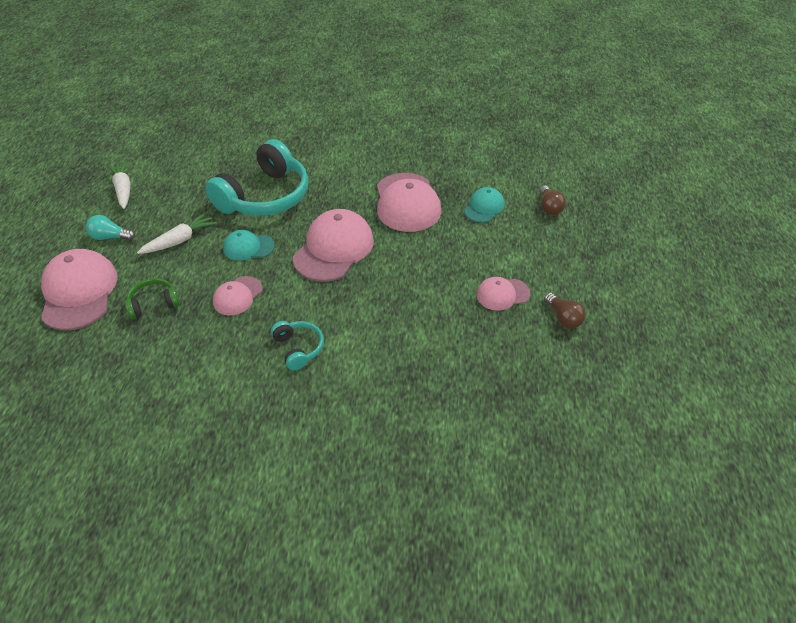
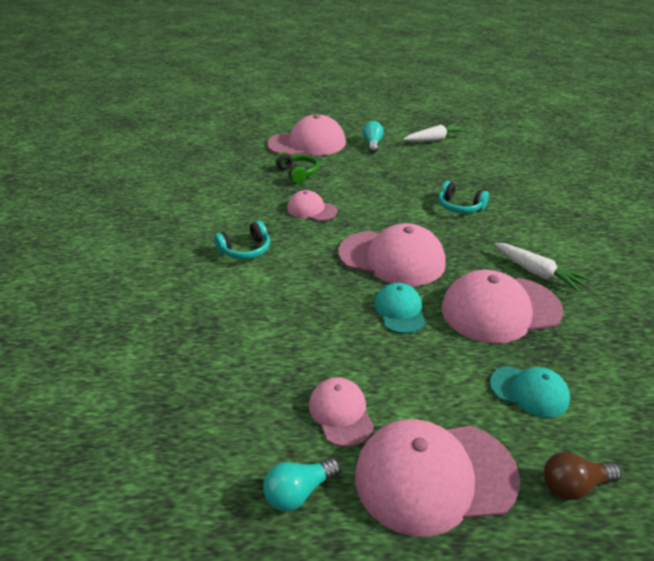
camera: 85 degrees right, 10 degrees down
white carrot [137,212,217,254] -> white carrot moved to [495,243,591,292]
turquoise headphones [205,139,308,216] -> turquoise headphones [439,181,489,214], size x0.47
turquoise cap [223,230,275,261] -> turquoise cap moved to [374,283,425,334]
brown light bulb [544,293,586,329] -> turquoise light bulb [263,458,341,511]
none -> pink cap [355,419,520,537]

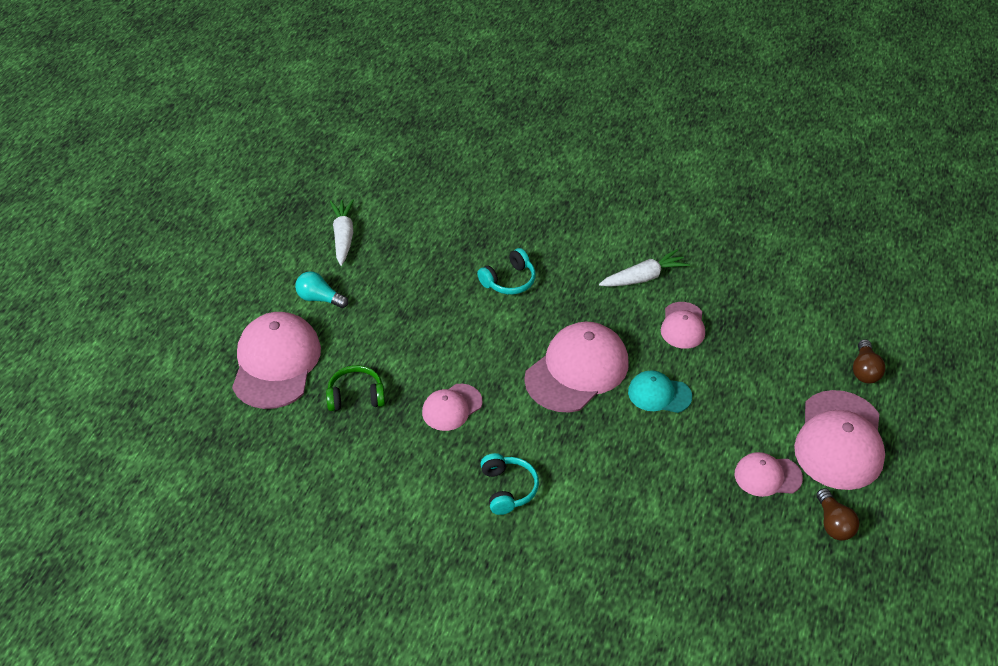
camera: 70 degrees left, 10 degrees up
turquoise light bulb [263,458,341,511] -> brown light bulb [816,488,859,541]
pink cap [442,270,563,344] -> pink cap [661,302,705,349], size x0.54
turquoise cap [489,366,570,418] -> none

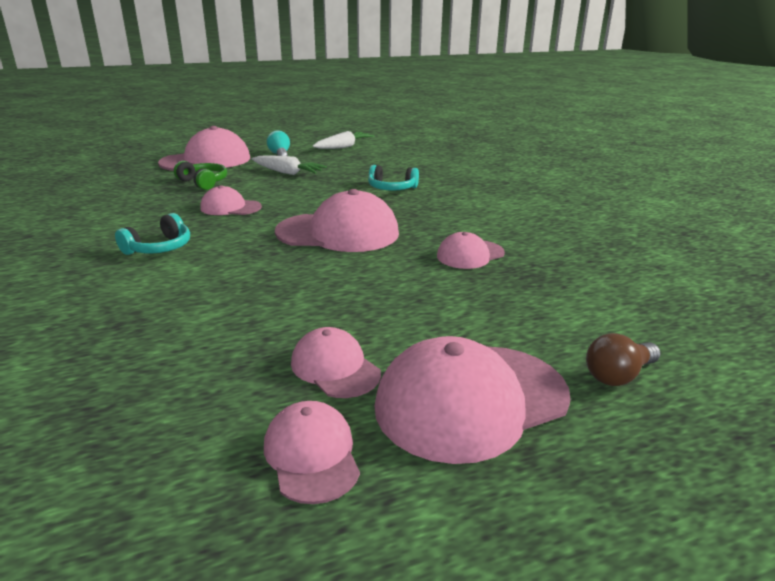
camera: 50 degrees right, 20 degrees down
white carrot [599,249,690,287] -> white carrot moved to [252,155,327,175]
turquoise cap [628,370,692,413] -> none
brown light bulb [816,488,859,541] -> pink cap [264,401,360,504]

